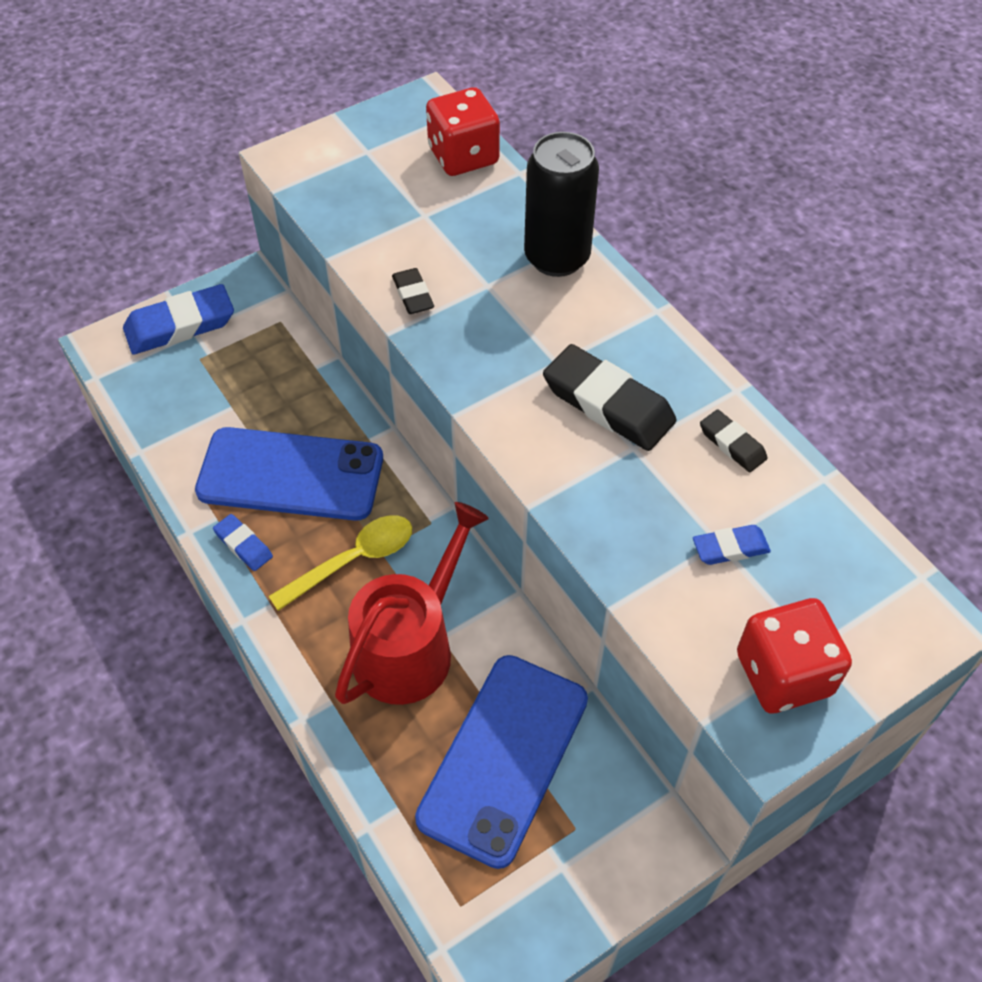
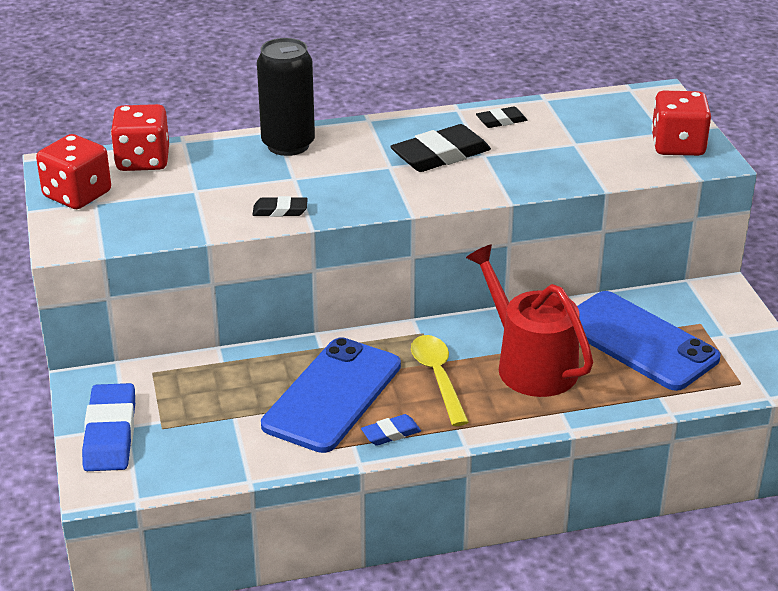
camera: 70 degrees left, 20 degrees down
blue eraser [693,525,771,565] -> none
none -> red dice [36,134,111,209]

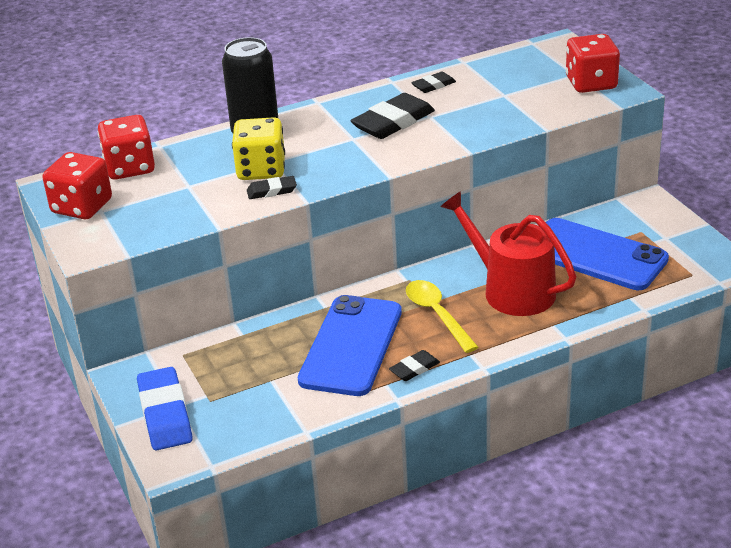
camera: 10 degrees left, 0 degrees up
blue eraser [361,414,421,446] -> black eraser [389,350,440,381]
none -> yellow dice [232,117,285,180]

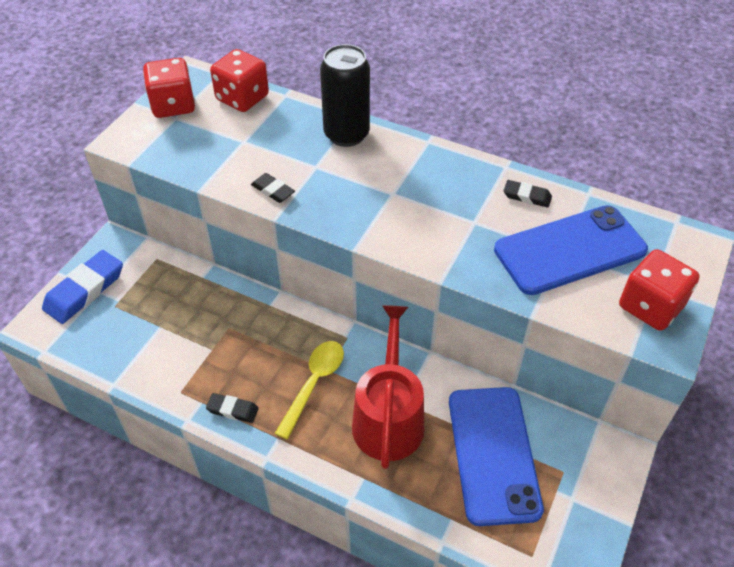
camera: 50 degrees right, 15 degrees up
yellow dice [232,117,285,180] -> none
blue phone [298,295,402,396] -> blue phone moved to [494,205,648,295]
black eraser [350,93,435,139] -> none

